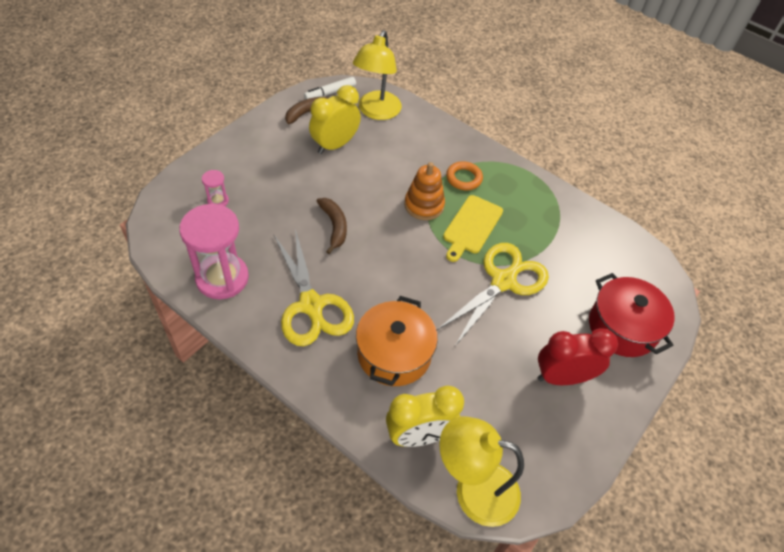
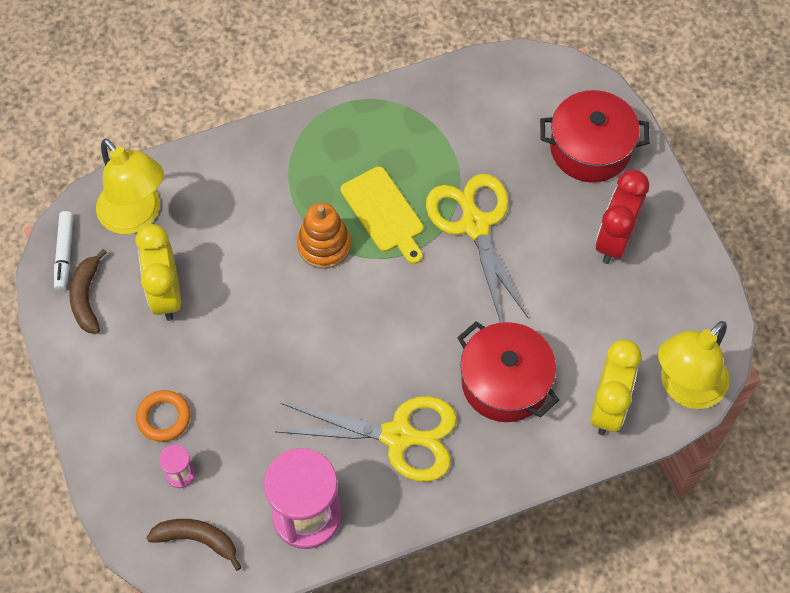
camera: 55 degrees left, 10 degrees up
brown banana [317,198,347,254] -> brown banana moved to [147,519,242,571]
orange pot [356,296,438,386] -> red pot [457,321,559,422]
orange ring [446,161,483,190] -> orange ring moved to [136,390,190,442]

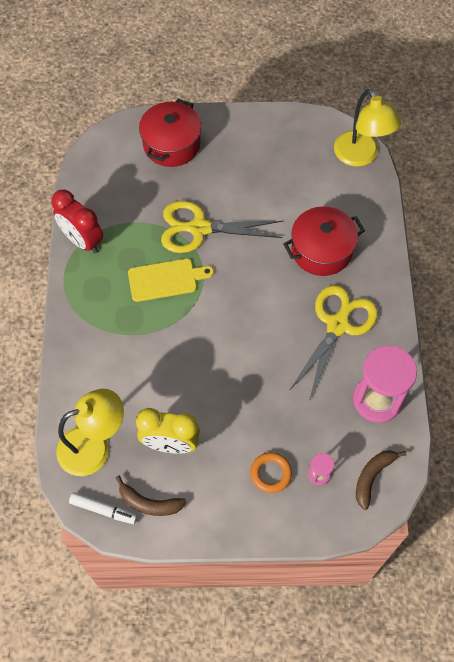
camera: 70 degrees left, 0 degrees up
orange stacking toy [297,203,351,269] -> none
yellow clock [590,339,642,435] -> none
red clock [595,170,649,264] -> red clock moved to [51,190,103,253]

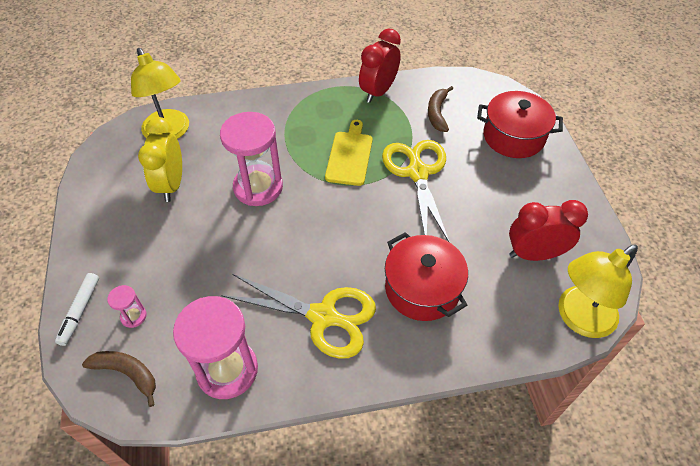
camera: 80 degrees right, 10 degrees down
white marker [69,492,137,524] -> white marker moved to [55,273,99,346]
brown banana [116,476,186,516] -> brown banana moved to [428,86,453,132]
yellow cutting board [128,259,214,302] -> yellow cutting board turned 150 degrees counterclockwise [325,120,372,186]
orange ring [250,452,292,493] -> none
none -> pink hourglass [220,112,283,206]
none -> red clock [509,200,588,261]

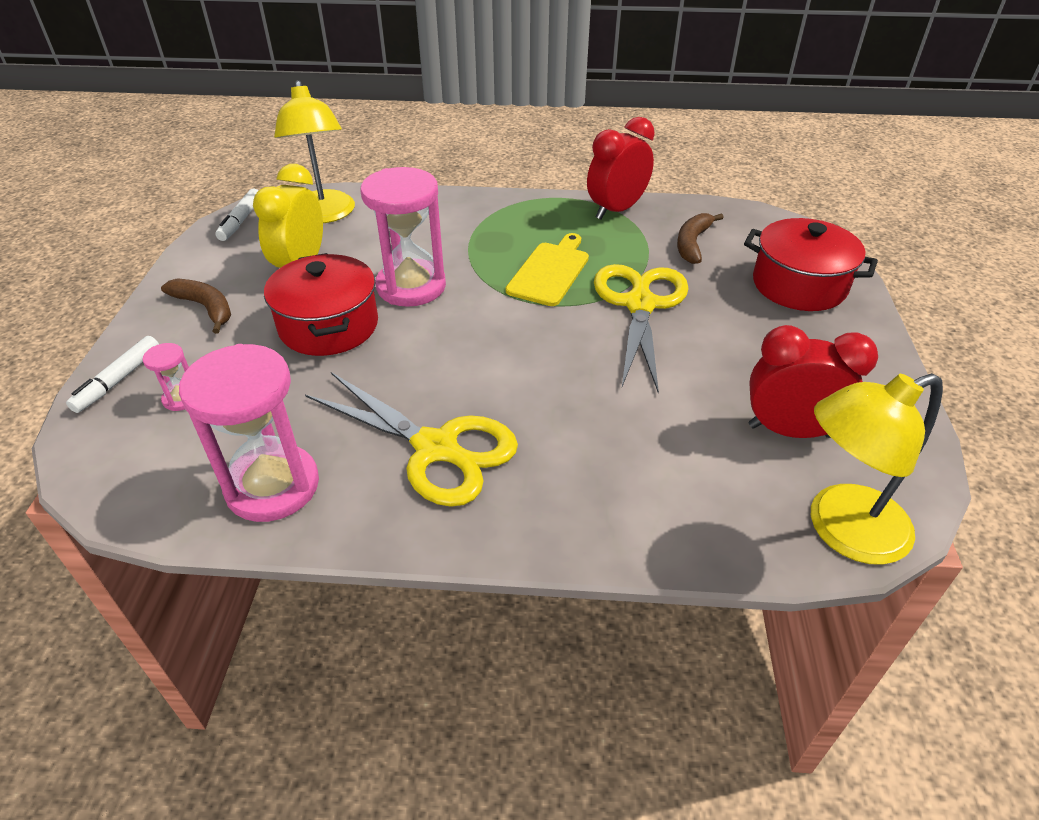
camera: 15 degrees right, 10 degrees down
brown banana [82,351,156,407] -> brown banana moved to [161,278,231,334]
red pot [385,232,468,321] -> red pot moved to [264,253,378,356]
none -> white marker [215,189,259,241]

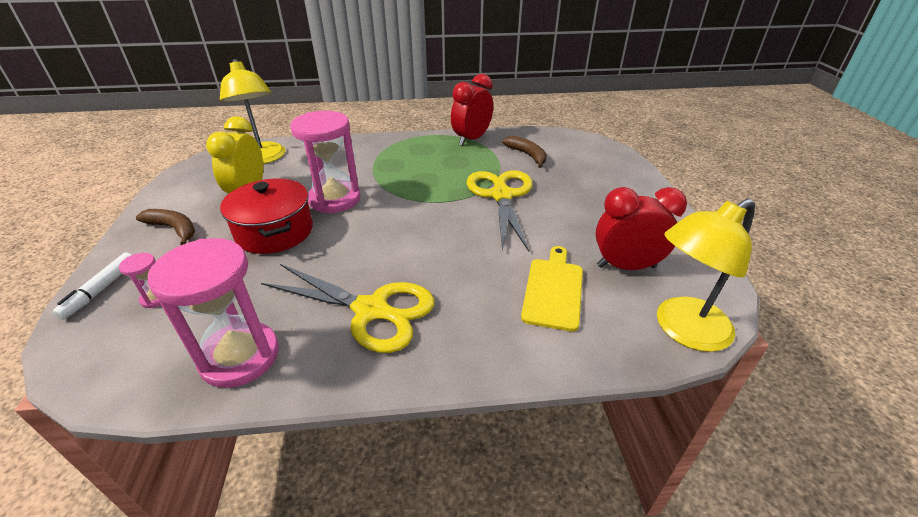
camera: 10 degrees left, 5 degrees down
white marker [215,189,259,241] -> none
yellow cutting board [506,233,589,306] -> yellow cutting board moved to [521,246,583,332]
brown banana [677,213,724,264] -> brown banana turned 135 degrees clockwise [502,136,547,168]
red pot [744,218,878,311] -> none

